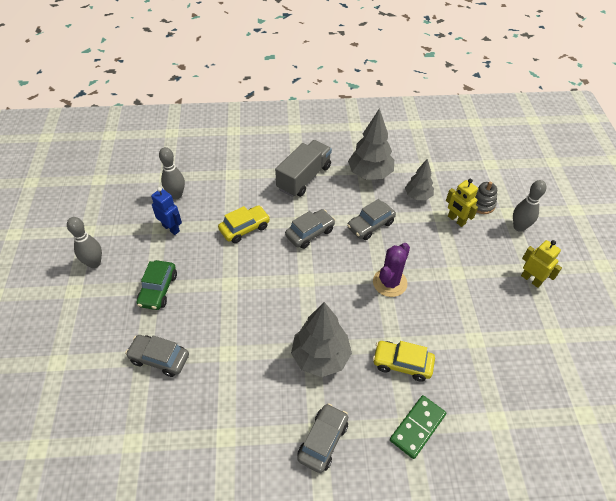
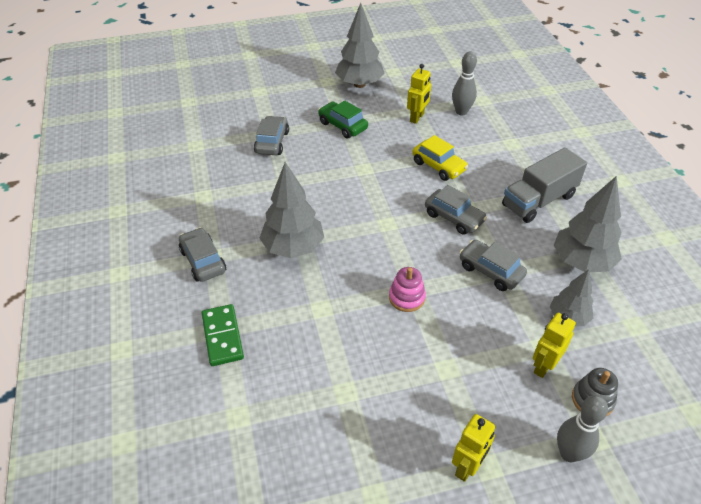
camera: 80 degrees right, 5 degrees down
grey bowling pin [67,217,102,268] -> grey tree [335,3,385,88]
green car [136,260,177,310] -> green car turned 45 degrees clockwise [318,100,368,139]
blue robot [151,187,182,235] -> yellow robot [407,64,431,124]
grey truck [275,140,332,197] -> grey truck turned 120 degrees clockwise [502,148,587,223]
grey car [297,403,348,473] -> grey car turned 135 degrees counterclockwise [179,227,226,282]
purple cactus [373,243,410,297] -> pink stacking toy [389,267,426,312]
yellow car [373,341,435,382] -> none
green domino [390,395,446,459] -> green domino turned 45 degrees clockwise [202,304,244,366]

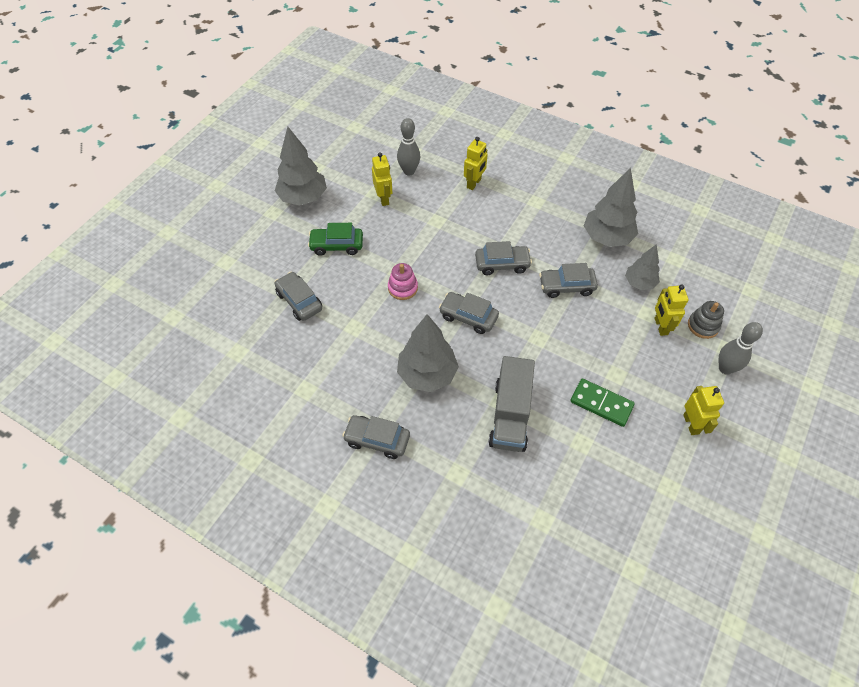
camera: 45 degrees left, 10 degrees up
green domino [202,304,244,366] -> green domino moved to [571,379,635,427]
pink stacking toy [389,267,426,312] -> pink stacking toy moved to [388,263,418,300]
yellow car [412,135,468,181] -> none
grey truck [502,148,587,223] -> grey truck moved to [488,356,535,452]
none -> grey car [439,292,499,334]
none -> yellow robot [464,137,488,190]

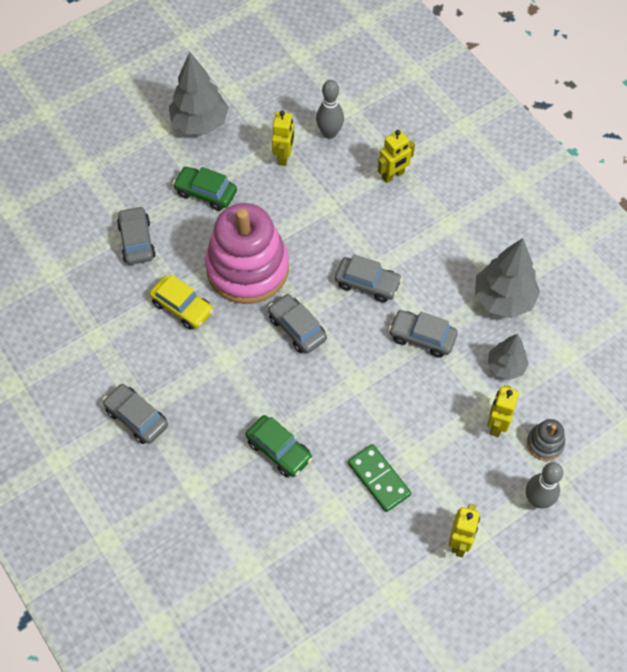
camera: 25 degrees right, 5 degrees up
pink stacking toy [388,263,418,300] -> pink stacking toy [205,203,289,304], size x2.41
grey tree [397,314,459,392] -> none
grey truck [488,356,535,452] -> green car [246,415,313,477]
none -> yellow car [149,275,214,330]

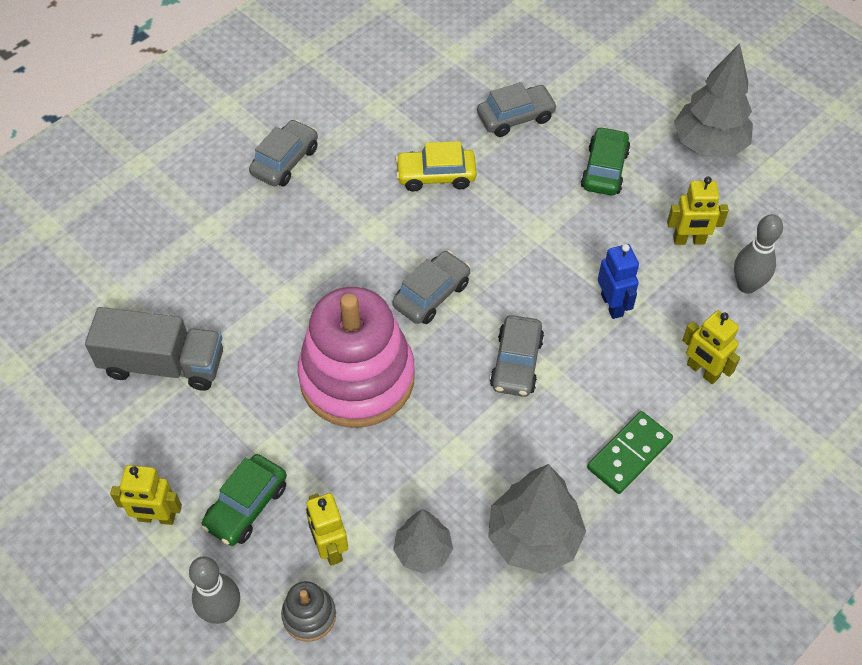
camera: 80 degrees right, 5 degrees down
yellow car [149,275,214,330] -> yellow car turned 60 degrees clockwise [395,141,477,191]
pink stacking toy [205,203,289,304] -> pink stacking toy moved to [298,287,415,428]
green car [246,415,313,477] -> green car moved to [201,454,287,546]
green domino [348,444,411,512] -> green domino moved to [587,411,673,494]
grey car [388,310,458,358] -> none
yellow robot [487,385,519,437] -> yellow robot turned 120 degrees counterclockwise [306,493,348,565]
none -> grey truck [85,307,223,391]
none -> blue robot [598,244,639,319]

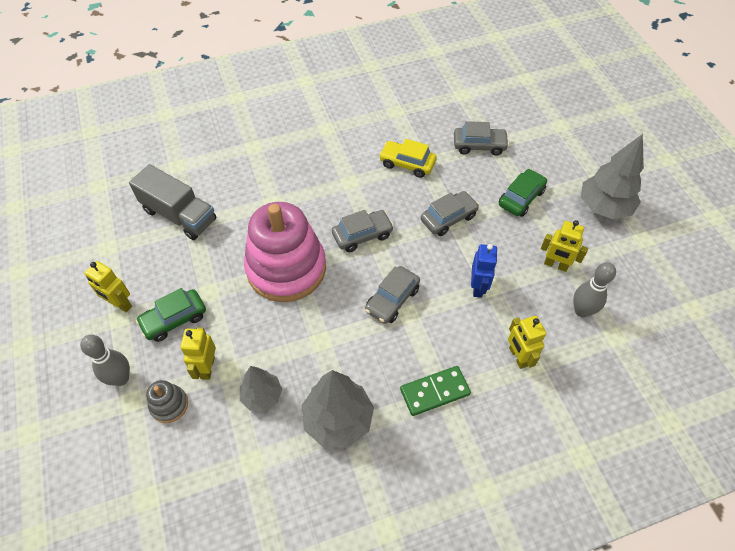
camera: 25 degrees right, 0 degrees up
grey car [249,119,318,186] -> grey car moved to [421,191,479,236]

